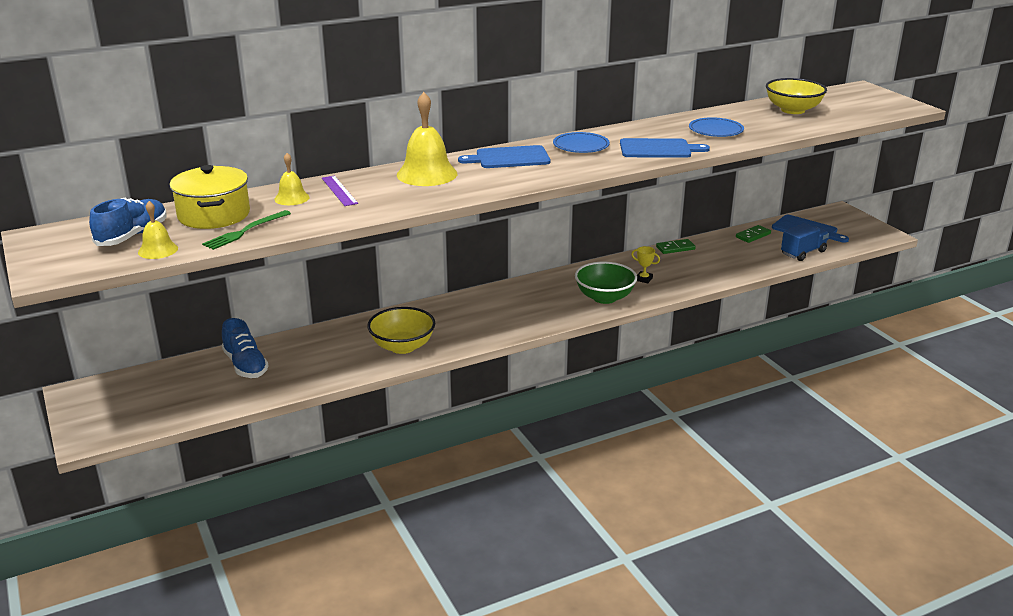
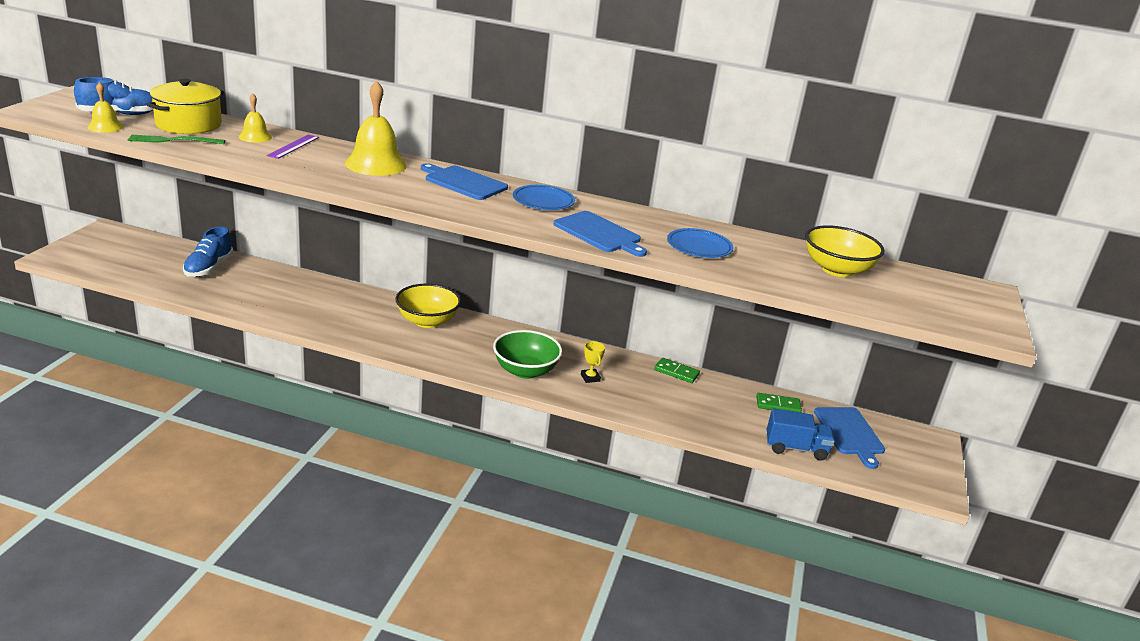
camera: 40 degrees right, 0 degrees up
yellow bowl [367,307,435,354] -> yellow bowl moved to [396,284,461,328]

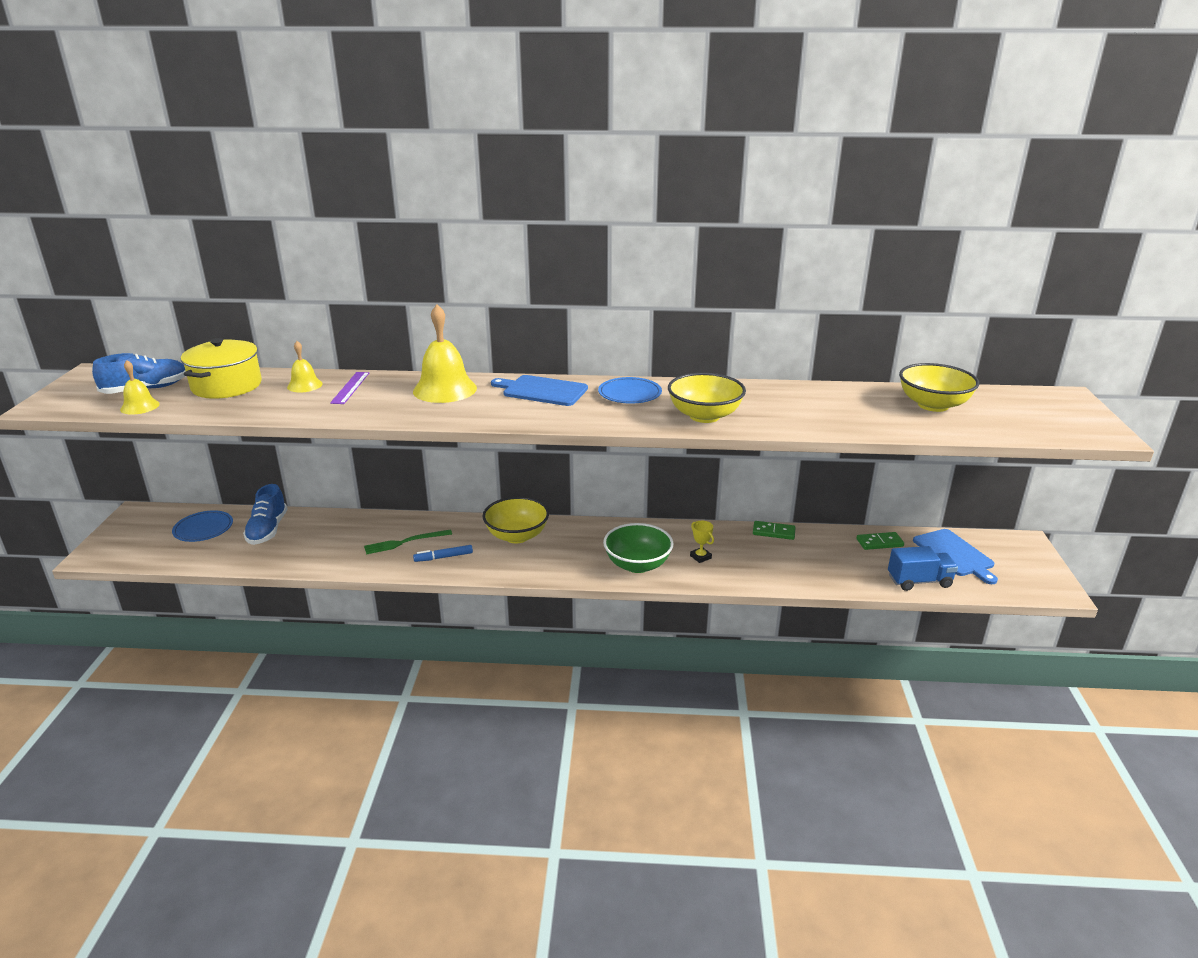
camera: 10 degrees left, 0 degrees up
green fork [128,135,225,144] -> green fork moved to [364,529,452,555]
blue cutting board [553,211,647,257] -> yellow bowl [668,373,746,423]
blue plate [667,228,733,258] -> blue plate moved to [172,510,233,542]
none -> blue marker [413,545,473,562]

